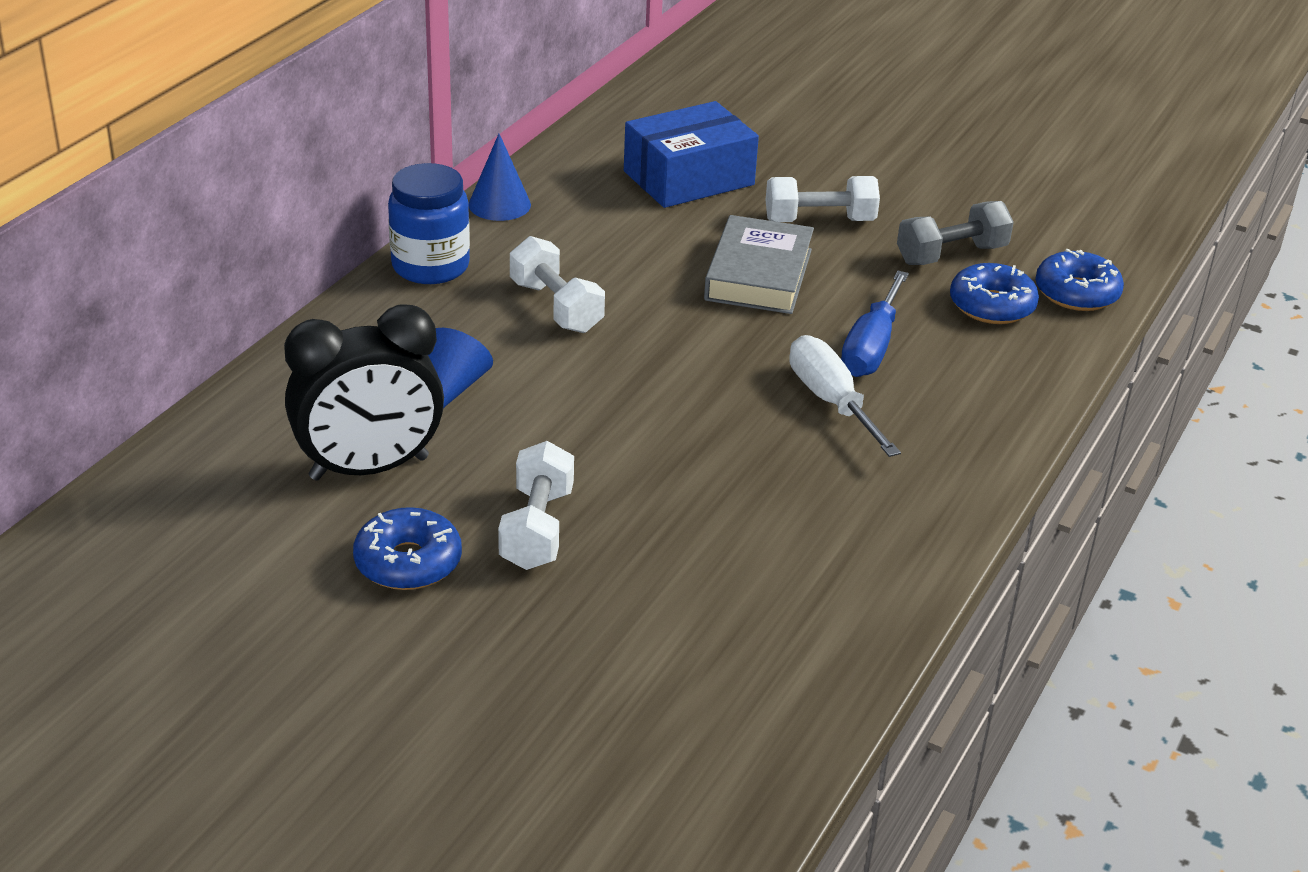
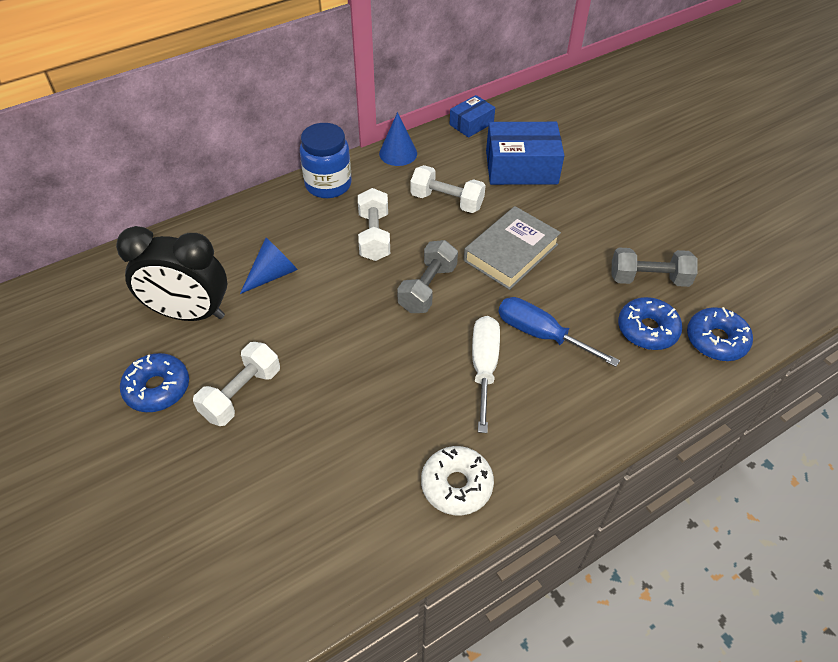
camera: 30 degrees right, 15 degrees up
white dumbbell [766,176,880,222] -> white dumbbell moved to [410,165,486,213]
blue screwdriver [841,271,909,377] -> blue screwdriver turned 75 degrees clockwise [498,297,620,367]
none -> grey dumbbell [397,240,458,313]
none -> white donut [421,446,494,515]
none -> blue box [449,95,495,138]

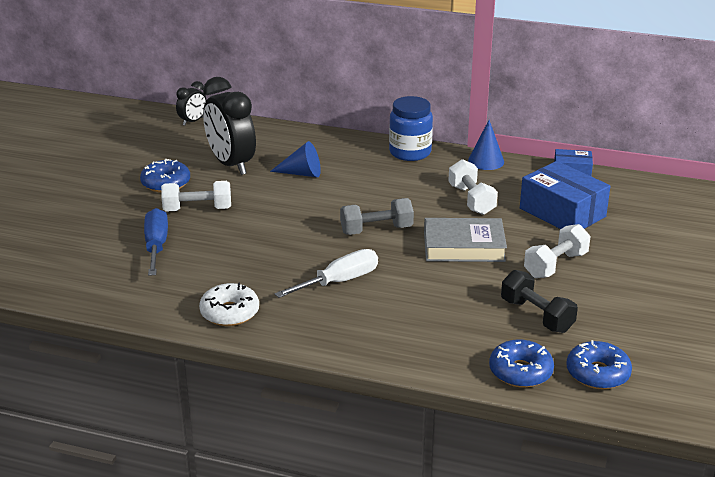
camera: 50 degrees right, 20 degrees down
white dumbbell [358,188,390,261] -> white dumbbell moved to [524,224,590,278]
blue screwdriver [498,297,620,367] -> blue screwdriver moved to [144,208,168,276]
grey dumbbell [611,248,697,287] -> black dumbbell [501,270,578,333]
blue donut [618,297,682,350] -> blue donut moved to [566,340,632,389]
none -> black clock [176,81,207,126]

